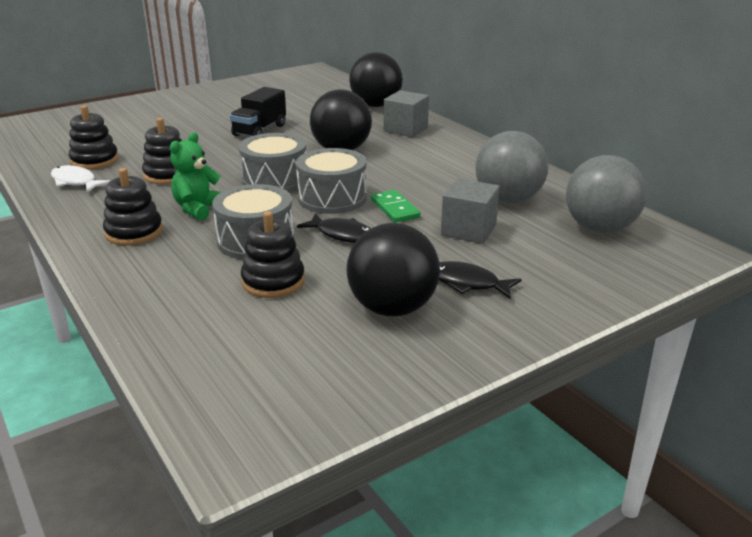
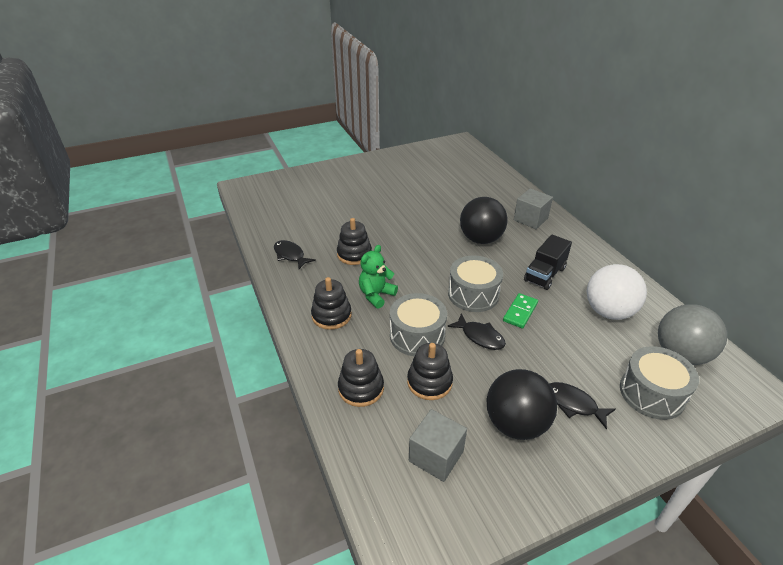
camera: 10 degrees right, 10 degrees up
white fish [51,165,110,192] -> black fish [274,240,315,269]
black stacking toy [69,105,119,169] -> black stacking toy moved to [338,349,384,407]
black truck [229,87,286,137] -> black truck moved to [524,234,572,290]
grey drum [239,133,306,192] -> grey drum moved to [620,346,699,420]
black ball [349,52,403,107] -> none
green domino [371,190,420,223] -> green domino turned 45 degrees clockwise [503,293,538,329]
grey cube [441,178,500,244] -> grey cube moved to [409,409,467,482]
grey ball [475,131,548,204] -> white ball [587,264,647,320]

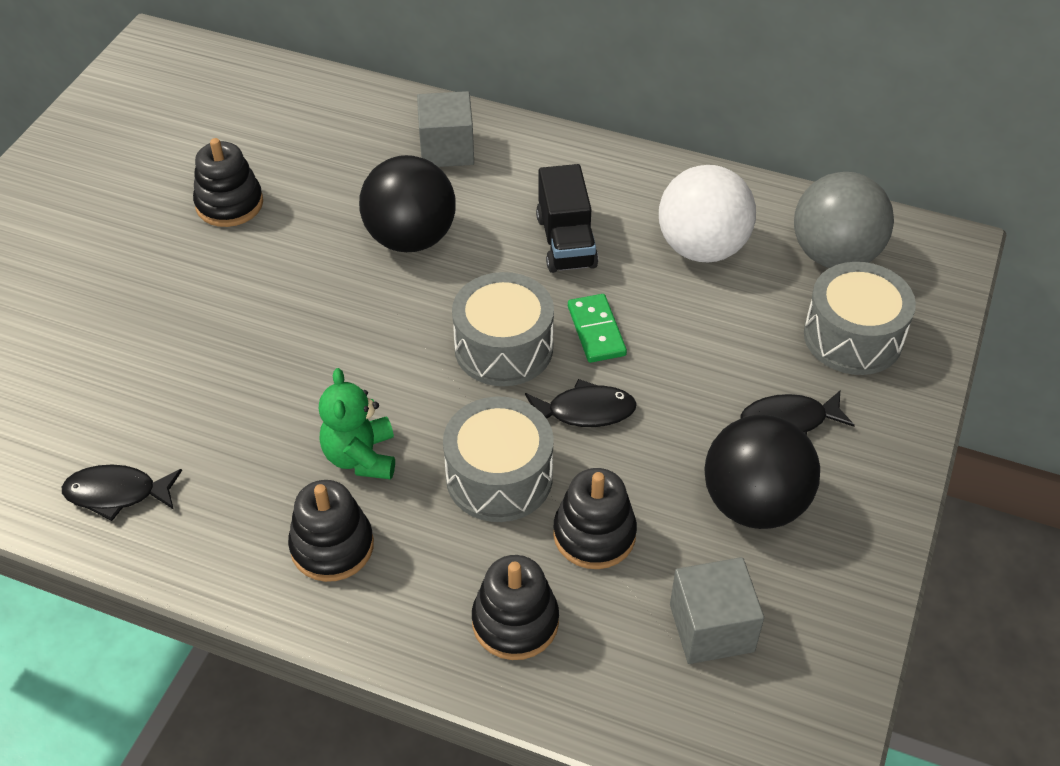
camera: 45 degrees left, 10 degrees up
black stacking toy [337,218,372,265] -> black stacking toy moved to [193,138,263,227]

